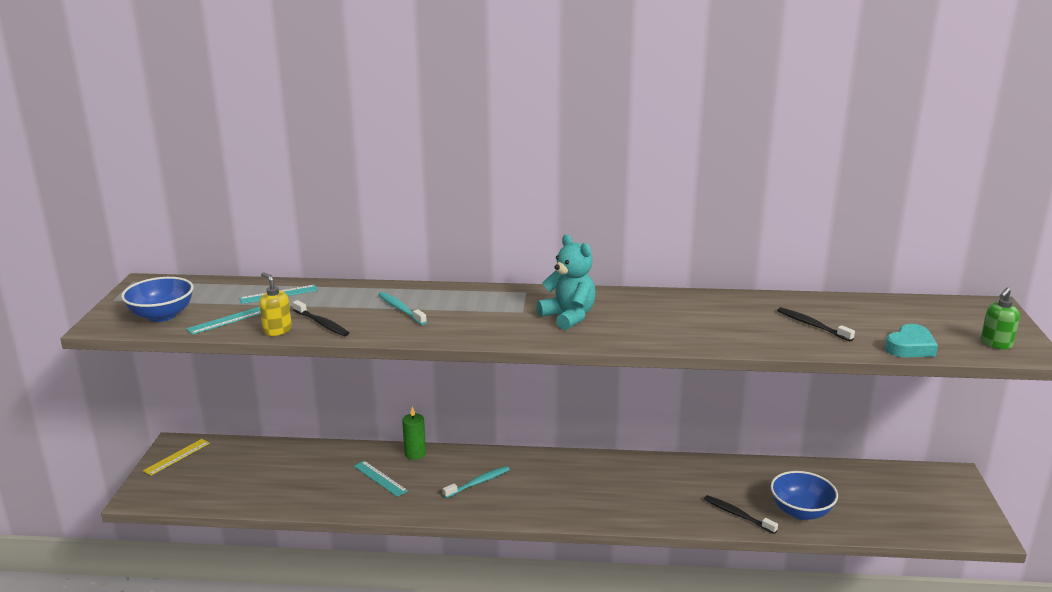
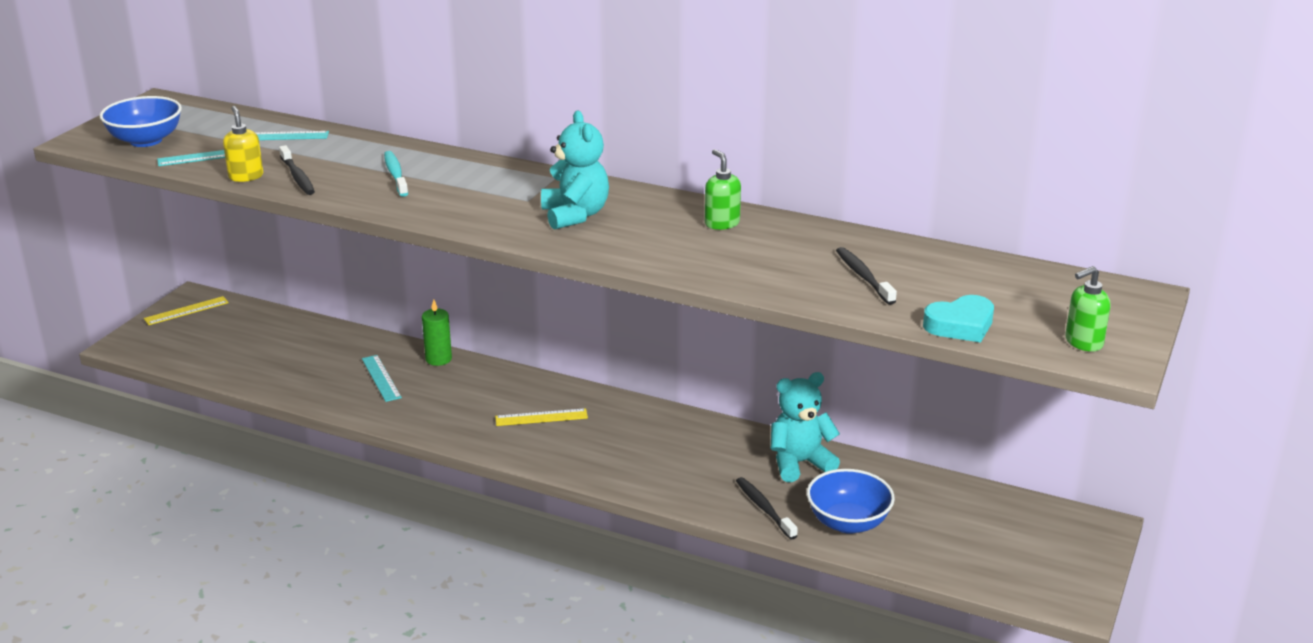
camera: 20 degrees right, 5 degrees up
turquoise toothbrush [443,466,510,498] -> none
none -> yellow ruler [495,408,588,426]
none -> green soap dispenser [705,149,741,230]
none -> turquoise teddy bear [771,372,840,482]

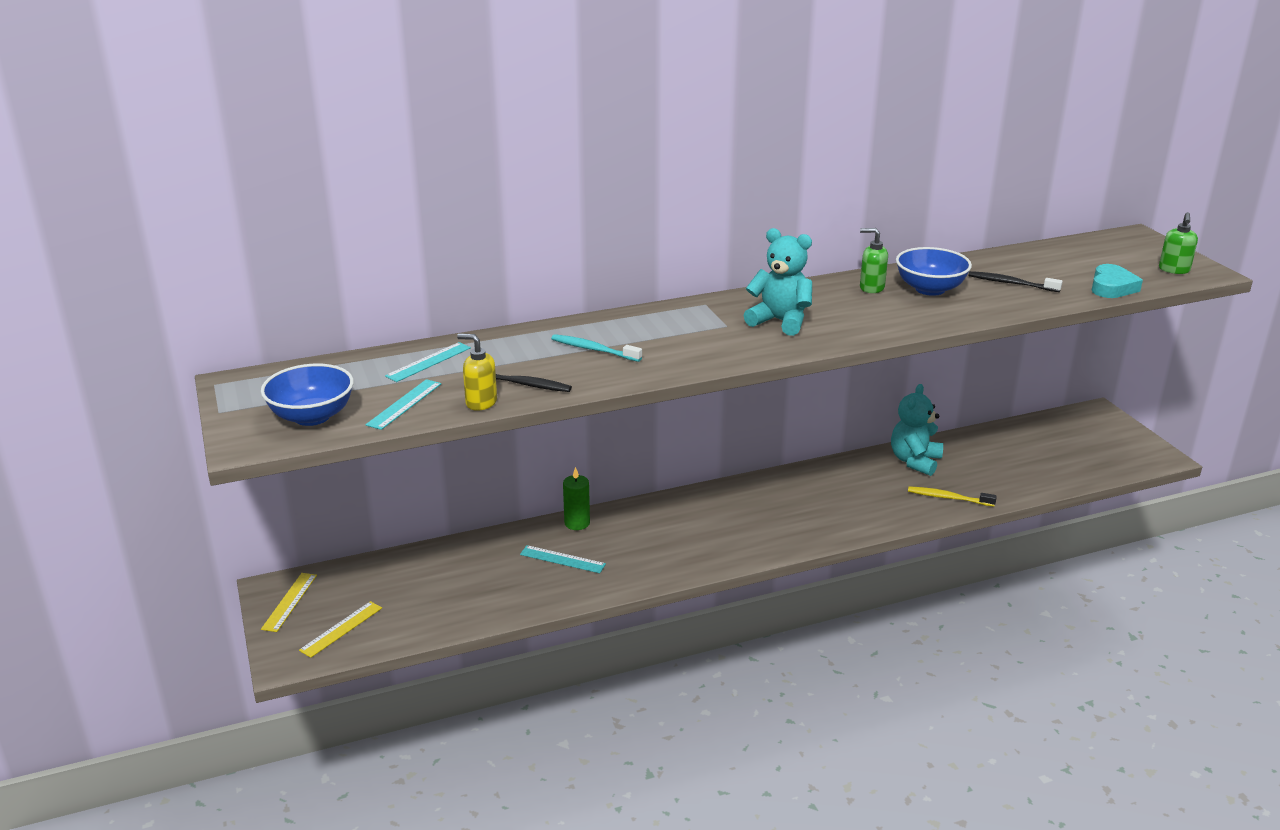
camera: 45 degrees left, 0 degrees up
yellow ruler [495,408,588,426] -> yellow ruler moved to [299,601,382,658]
black toothbrush [736,477,798,539] -> yellow toothbrush [908,486,997,507]
blue bowl [807,469,895,534] -> blue bowl moved to [896,247,972,296]

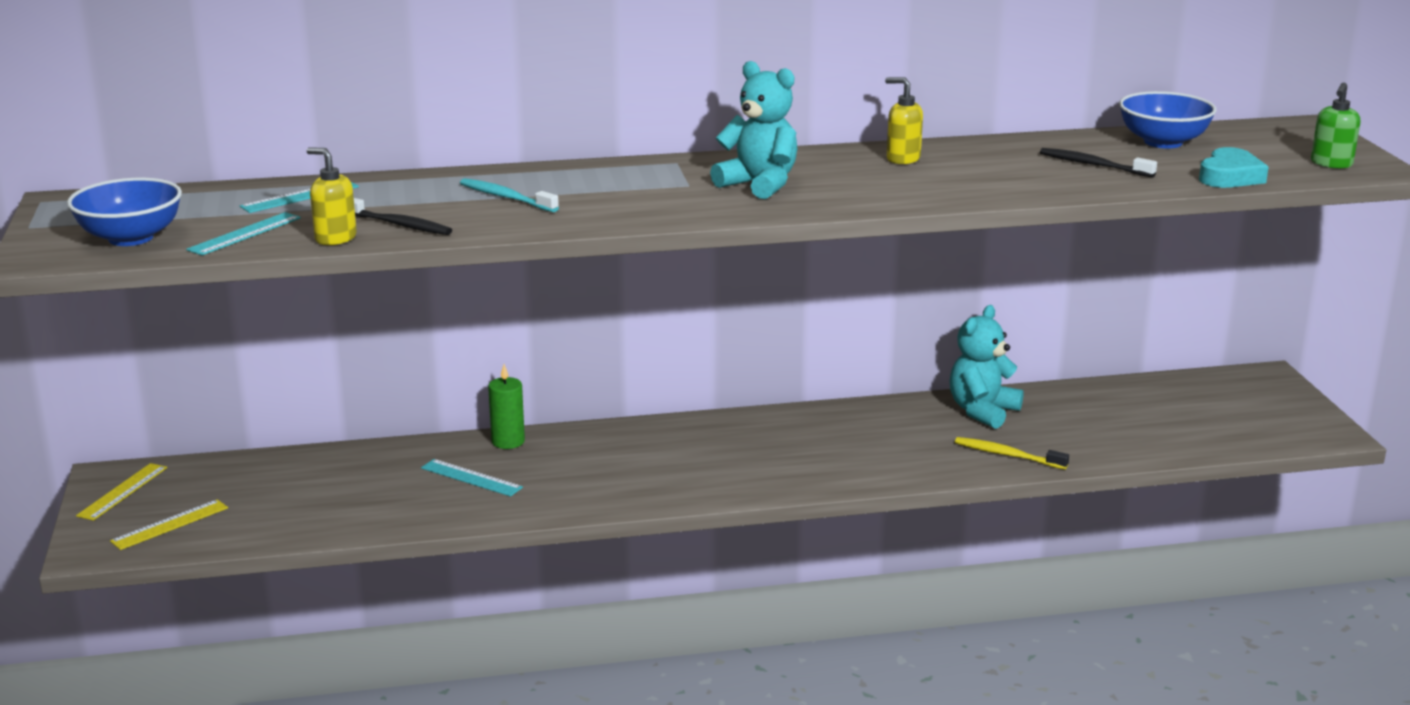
camera: 10 degrees right, 5 degrees down
green soap dispenser [860,228,888,293] -> yellow soap dispenser [885,77,923,164]
blue bowl [896,247,972,296] -> blue bowl moved to [1119,91,1216,149]

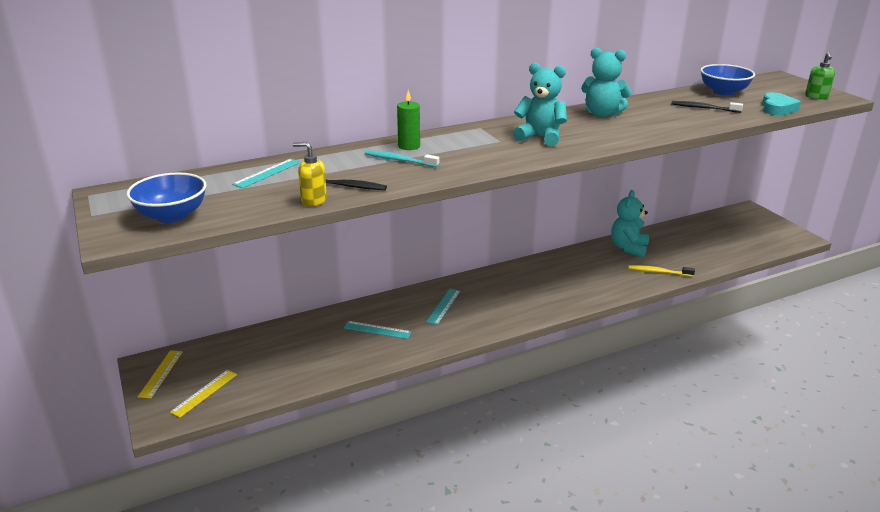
camera: 15 degrees left, 5 degrees up
turquoise ruler [186,212,301,255] -> turquoise ruler moved to [426,289,460,325]
green candle [488,364,525,449] -> green candle moved to [397,91,420,150]
yellow soap dispenser [885,77,923,164] -> turquoise teddy bear [581,48,632,117]

